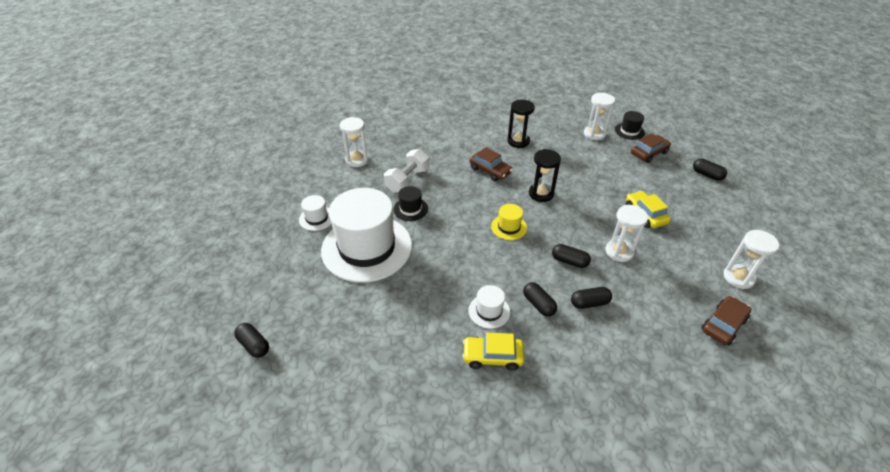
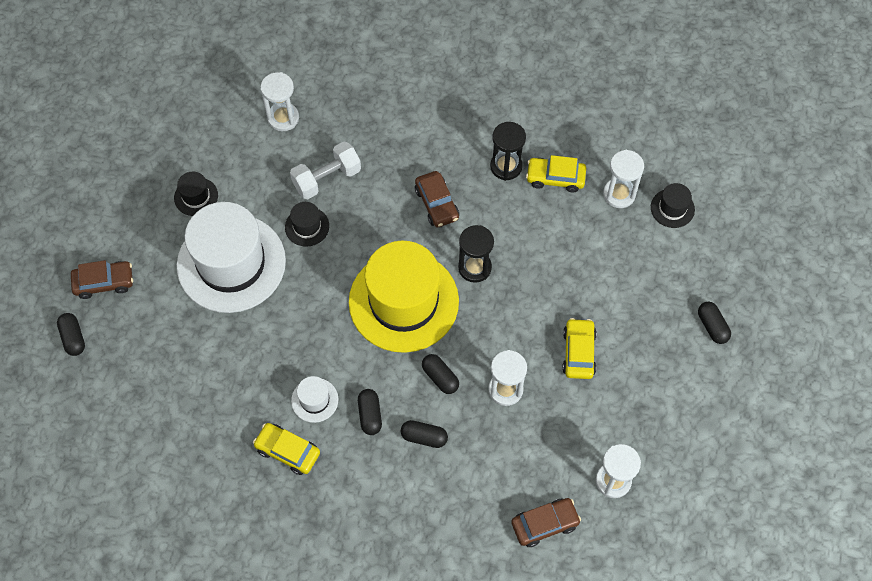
camera: 25 degrees right, 20 degrees up
white hat [299,195,331,231] -> black hat [174,172,218,216]
yellow hat [491,204,527,240] -> yellow hat [349,241,459,353], size x2.42
brown car [631,133,671,163] -> brown car moved to [71,260,133,299]
none -> yellow car [526,155,586,192]

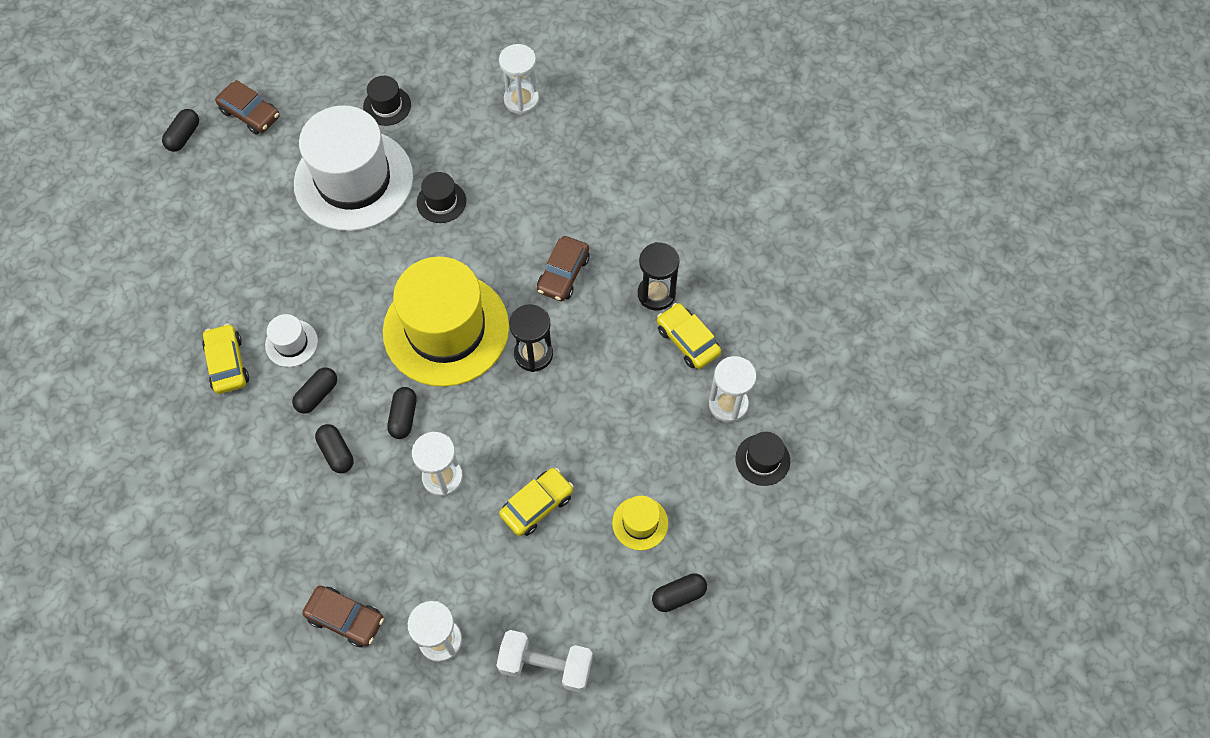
camera: 45 degrees right, 0 degrees up
white dumbbell [290,141,361,199] -> white dumbbell moved to [496,630,593,693]
black capsule [698,302,731,344] -> black capsule turned 45 degrees clockwise [652,573,707,612]
none -> yellow hat [612,496,668,550]

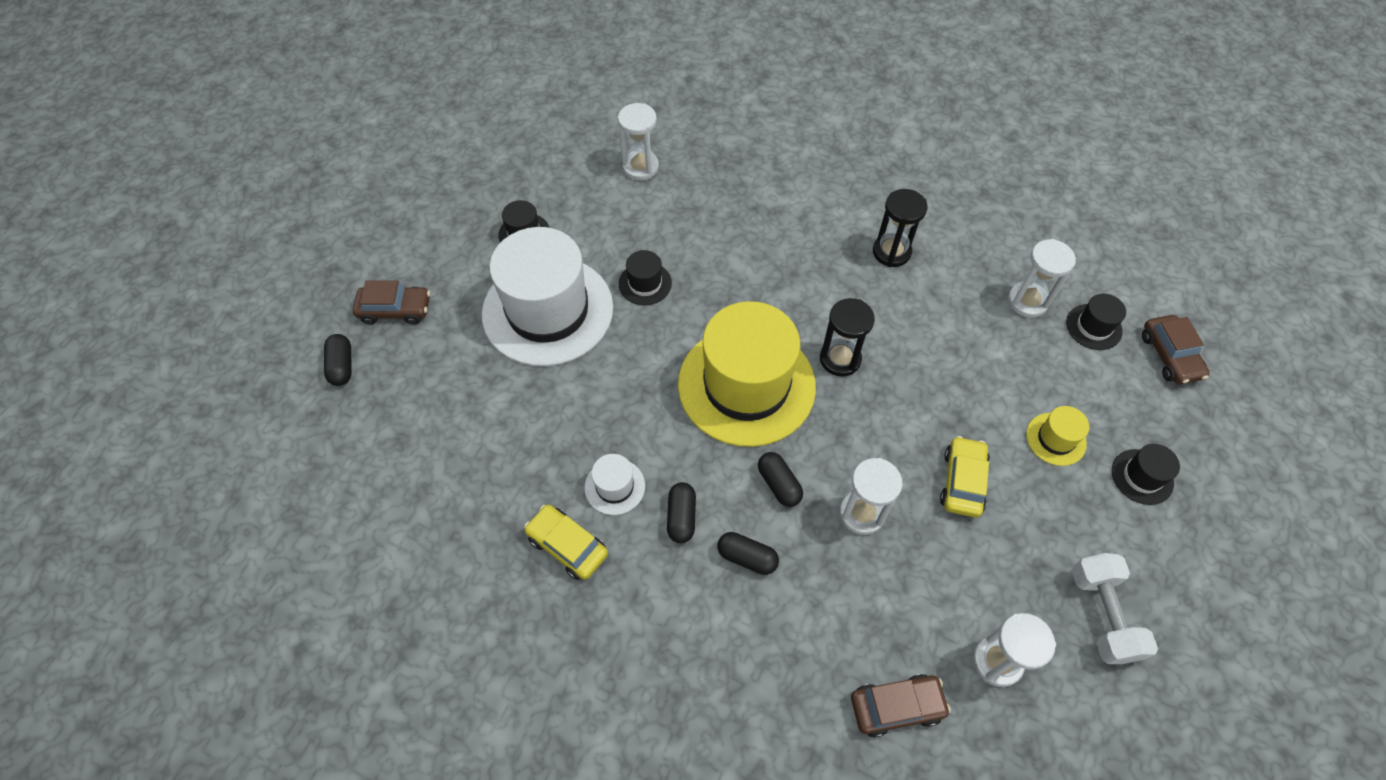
camera: 35 degrees left, 5 degrees down
white dumbbell [496,630,593,693] -> white dumbbell turned 75 degrees counterclockwise [1072,553,1158,664]
brown car [537,236,590,301] -> brown car moved to [1142,315,1210,384]
black capsule [652,573,707,612] -> black hat [1112,444,1180,505]
yellow car [657,303,721,369] -> none

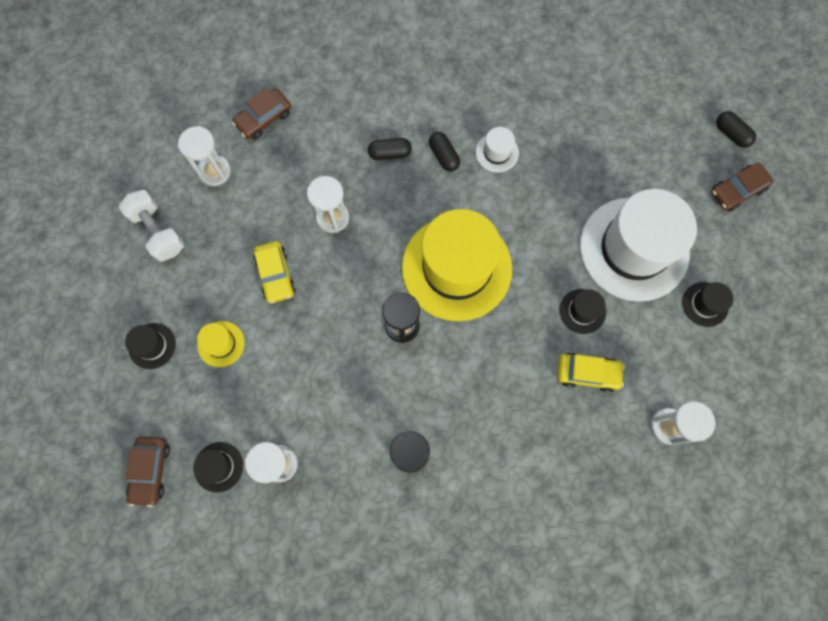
camera: 150 degrees right, 15 degrees up
yellow car [524,504,608,580] -> yellow car moved to [558,353,625,393]
black capsule [758,452,803,507] -> none
brown car [1142,315,1210,384] -> brown car turned 135 degrees counterclockwise [125,437,170,507]

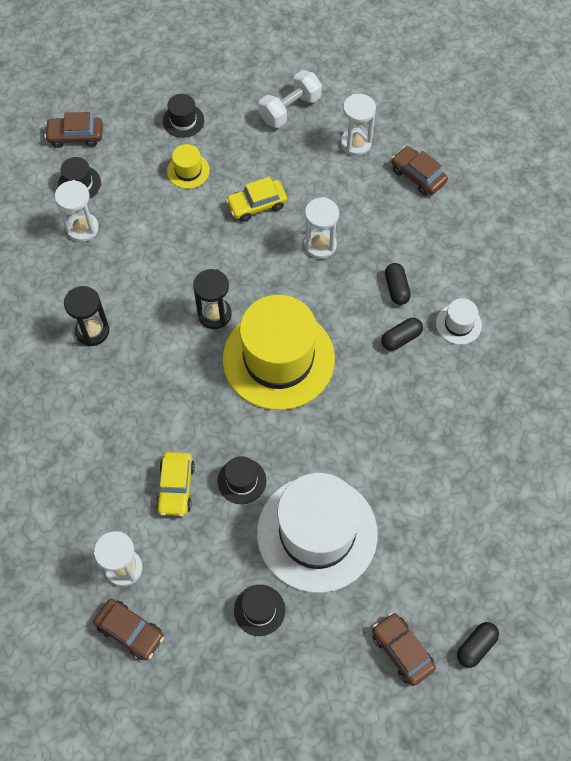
camera: 85 degrees right, 10 degrees down
white hat [475,127,519,173] -> white hat moved to [436,298,482,345]
none -> brown car [93,599,164,660]

